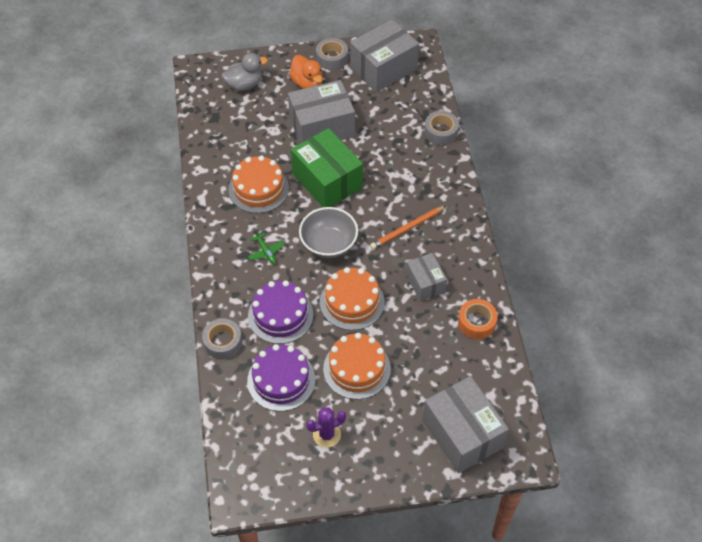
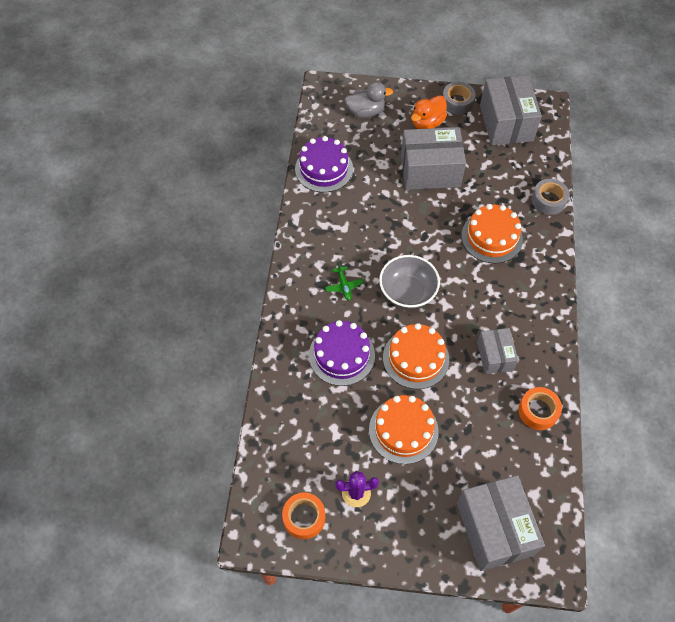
camera: 15 degrees right, 5 degrees up
grey tape [202,319,242,359] -> none
orange cake [229,155,289,213] -> orange cake moved to [461,204,523,263]
purple cake [247,344,315,411] -> purple cake moved to [295,136,353,193]
orange duck [289,55,323,89] -> orange duck turned 60 degrees clockwise [411,95,447,129]
green box [291,128,363,207] -> none
grey box [350,19,419,92] -> grey box turned 75 degrees counterclockwise [480,75,542,145]
orange pencil [370,206,446,249] -> none
none -> orange tape [282,493,325,539]

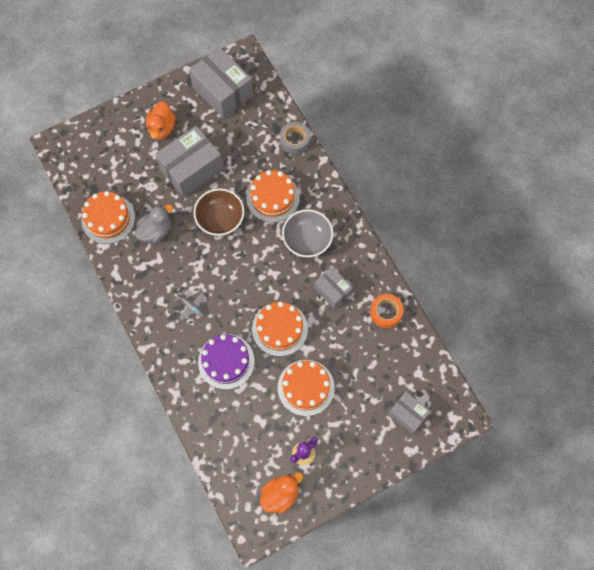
camera: 35 degrees left, 10 degrees up
orange tape [282,493,325,539] -> orange duck [260,472,303,514]
purple cake [295,136,353,193] -> orange cake [81,191,135,244]
green plane [325,262,364,301] -> grey plane [174,291,205,320]
grey duck [344,82,393,118] -> grey duck moved to [135,205,173,243]
grey bowl [379,255,440,309] -> grey bowl moved to [282,209,333,257]
grey tape [443,82,475,115] -> none
grey box [457,475,545,571] -> grey box [388,391,431,434], size x0.57
none -> brown bowl [194,189,244,236]

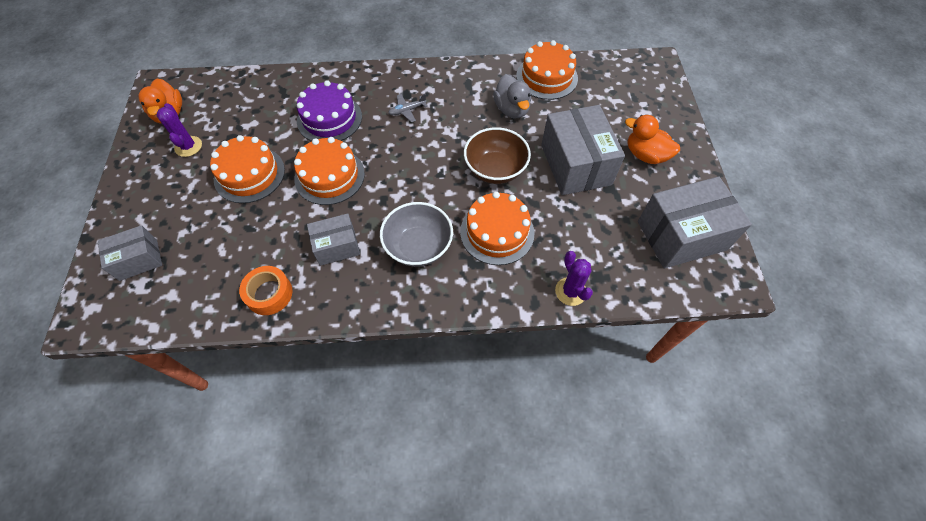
camera: 115 degrees right, 10 degrees down
grey tape [280,122,310,154] -> purple cactus [555,251,593,306]

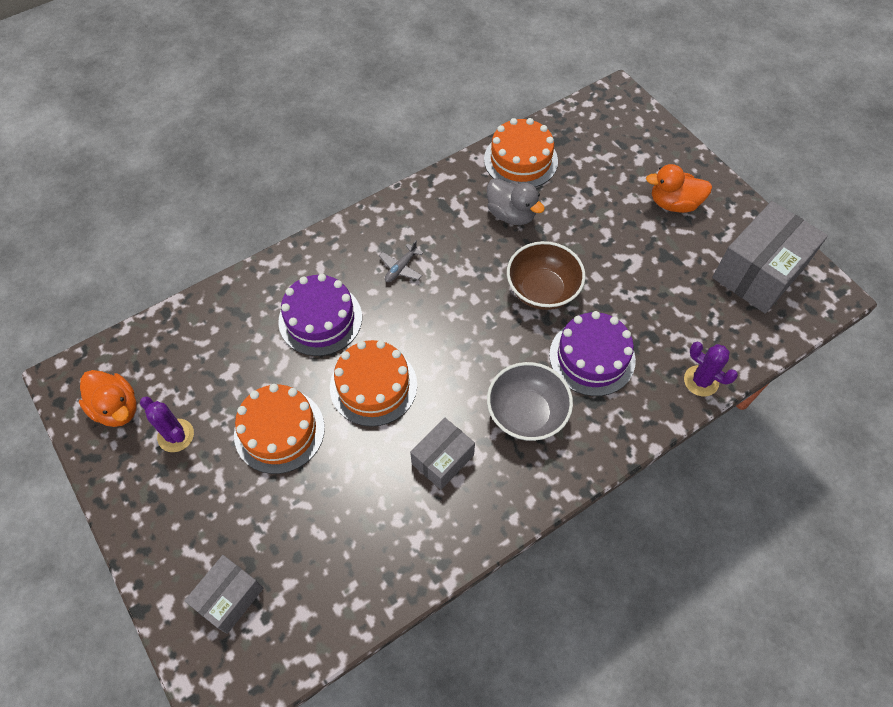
camera: 30 degrees left, 0 degrees up
orange tape [239,266,293,315] -> none
orange cake [460,191,534,265] -> purple cake [549,311,636,396]
grey box [541,105,625,195] -> none

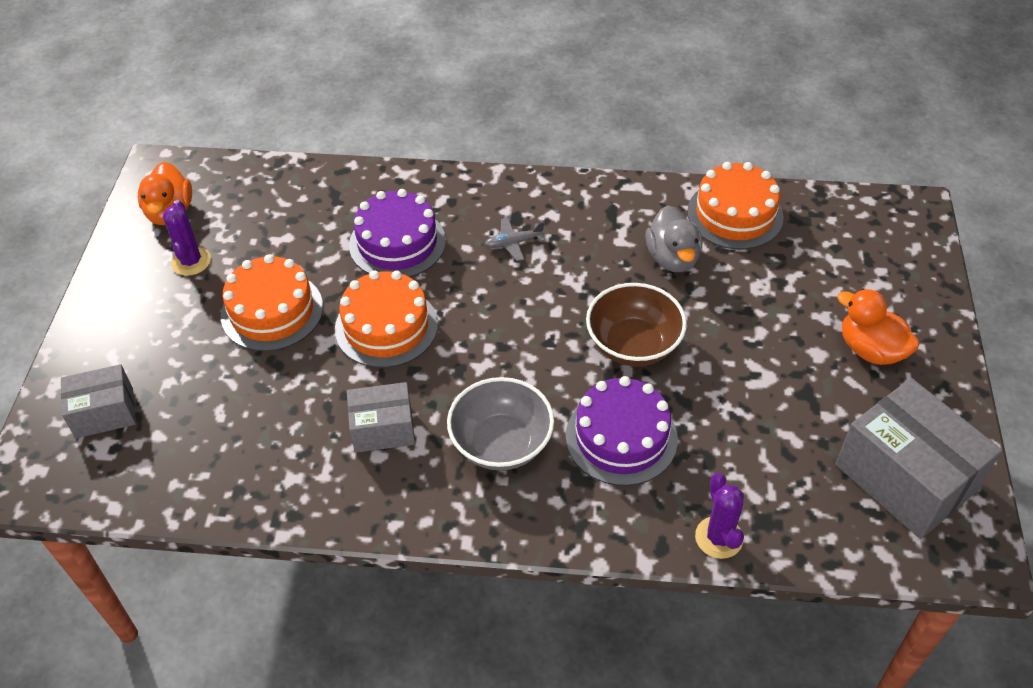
camera: 40 degrees right, 10 degrees down
grey box [712,201,828,313] -> grey box turned 60 degrees clockwise [835,378,1002,539]

